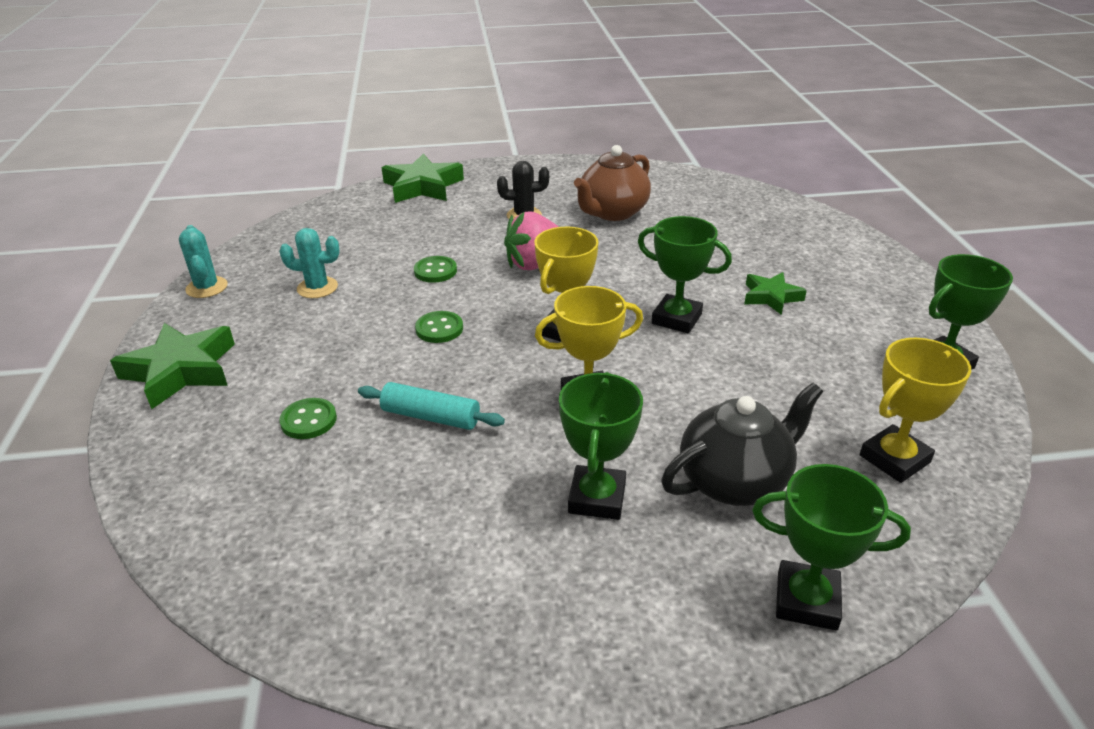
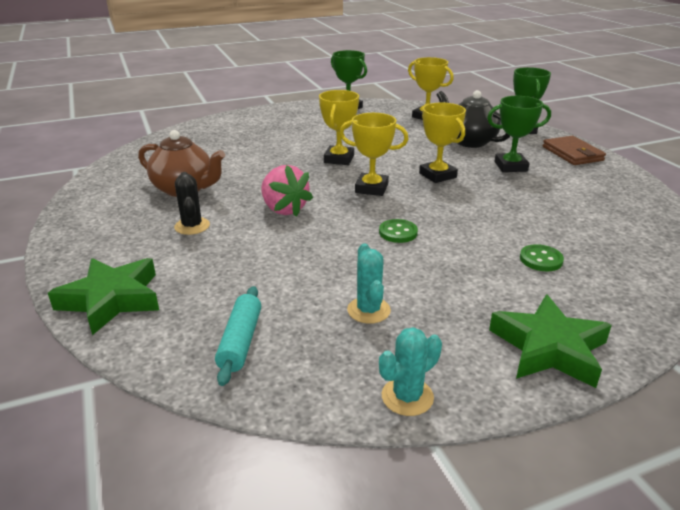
camera: 105 degrees left, 5 degrees down
turquoise rolling pin [358,382,505,430] -> turquoise rolling pin moved to [215,286,261,386]
green button [414,256,457,283] -> none
green trophy [638,216,732,334] -> yellow trophy [319,90,359,165]
green star [744,272,807,315] -> none
none -> brown wallet [543,136,606,165]

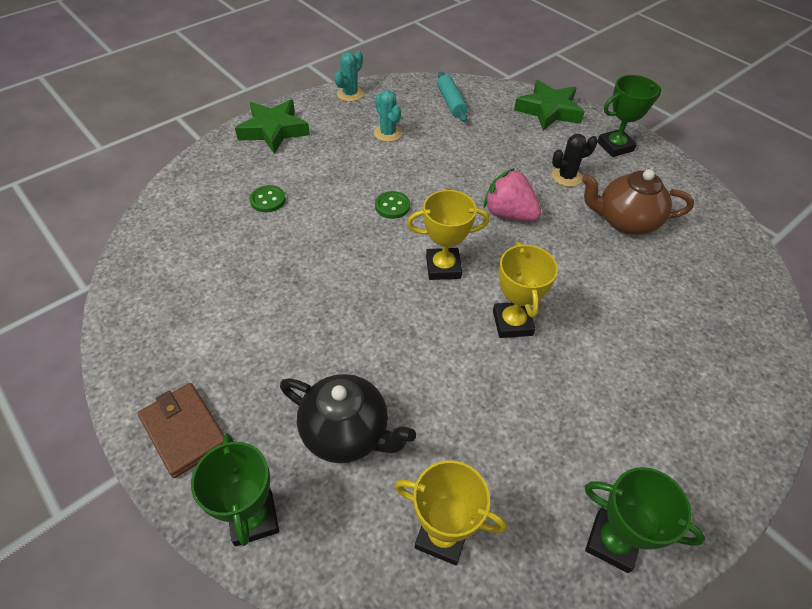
camera: 160 degrees right, 20 degrees up
black cactus [174,172,210,235] -> black cactus turned 75 degrees counterclockwise [552,134,597,187]
yellow trophy [419,103,466,183] -> none
green trophy [487,96,551,172] -> green trophy moved to [597,75,661,157]

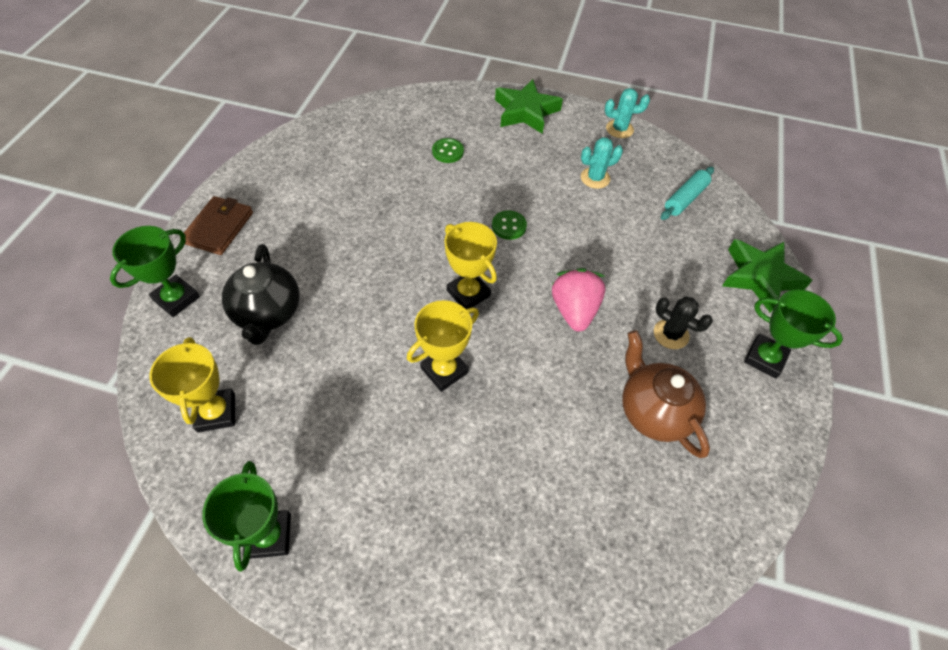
camera: 55 degrees right, 5 degrees up
turquoise cactus [374,90,402,142] -> turquoise cactus turned 45 degrees clockwise [581,137,623,189]

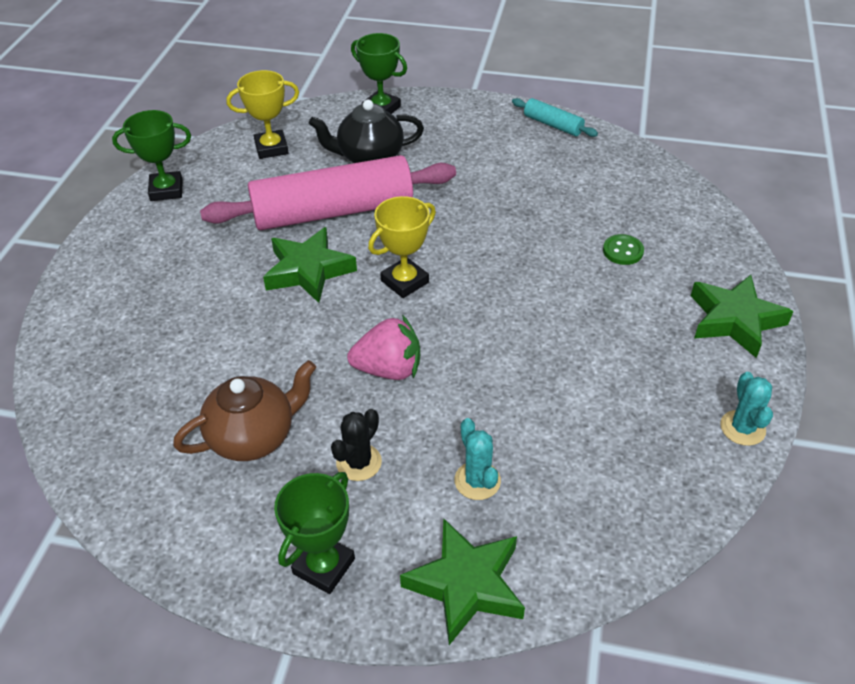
camera: 90 degrees right, 10 degrees down
brown wallet [184,196,253,255] -> none
yellow trophy [407,300,479,392] -> green star [263,227,357,303]
green button [492,211,527,240] -> none
turquoise cactus [581,137,623,189] -> turquoise cactus moved to [454,418,501,500]
turquoise rolling pin [661,167,714,220] -> turquoise rolling pin moved to [512,98,598,137]
none -> pink rolling pin [200,155,456,230]

